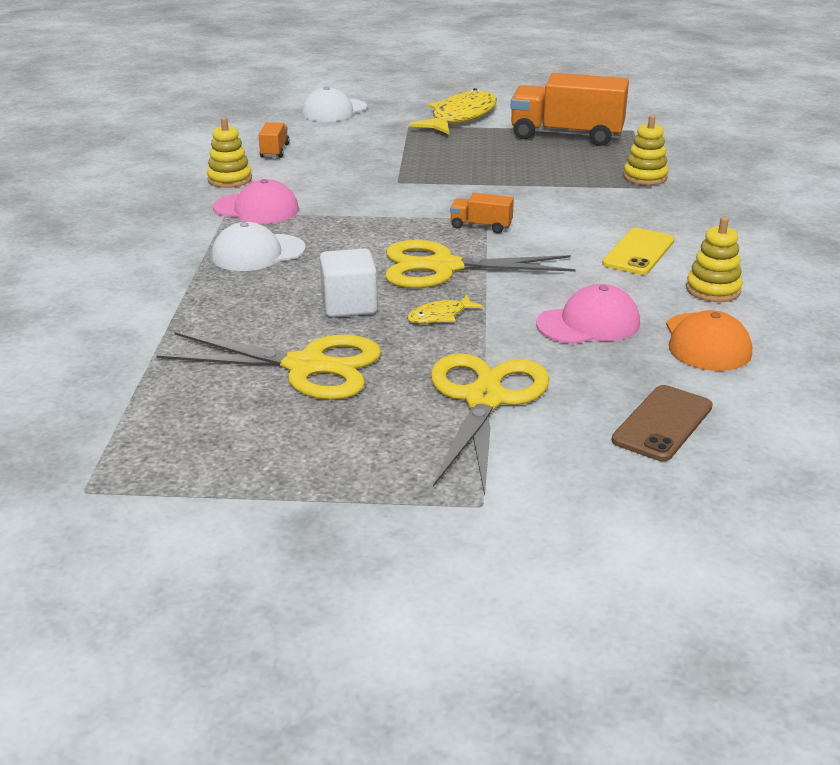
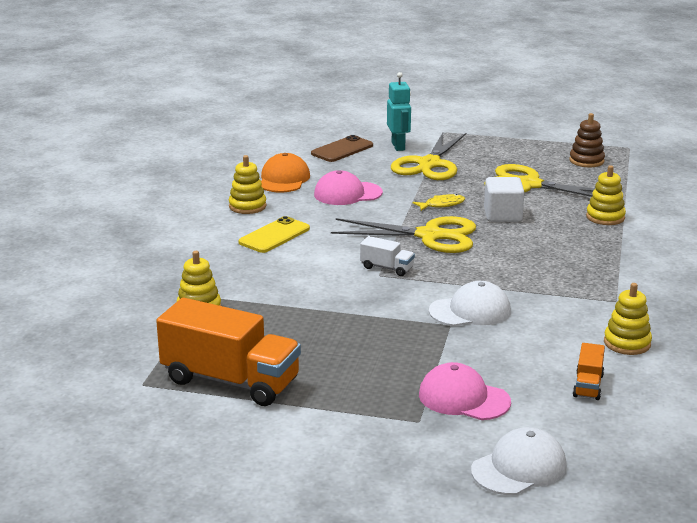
camera: 170 degrees left, 5 degrees down
white cap [212,222,306,271] -> white cap moved to [429,281,511,326]
pink cap [213,179,299,224] -> pink cap moved to [419,362,511,420]
yellow fish [409,88,497,134] -> none
orange truck [450,193,514,233] -> white truck [360,236,415,276]
none -> turquoise robot [387,72,411,151]
none -> brown stacking toy [569,113,605,167]
none -> yellow stacking toy [586,165,626,225]

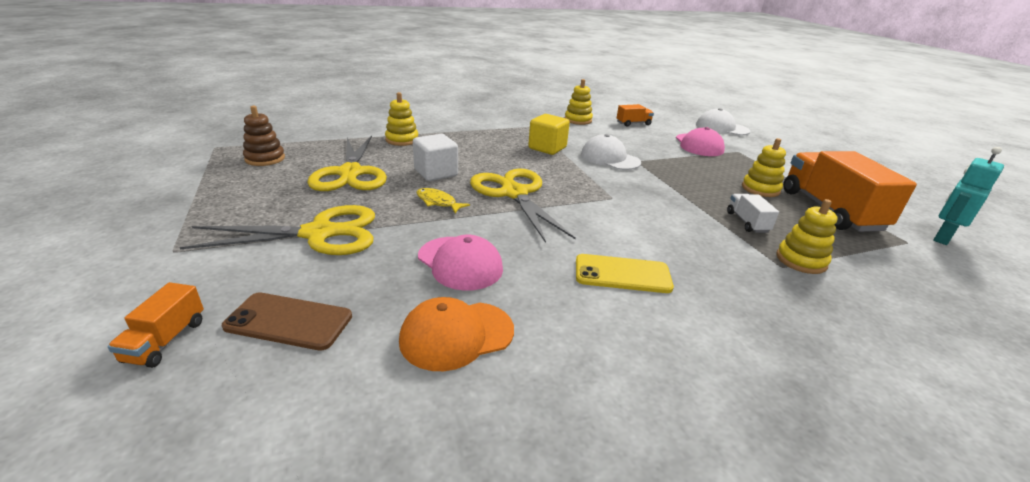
camera: 125 degrees left, 5 degrees up
yellow stacking toy [229,155,267,214] -> yellow stacking toy moved to [742,138,786,197]
white truck [360,236,415,276] -> white truck moved to [727,194,779,233]
turquoise robot [387,72,411,151] -> turquoise robot moved to [933,147,1004,245]
none -> orange truck [107,282,204,368]
none -> yellow cube [528,114,570,155]

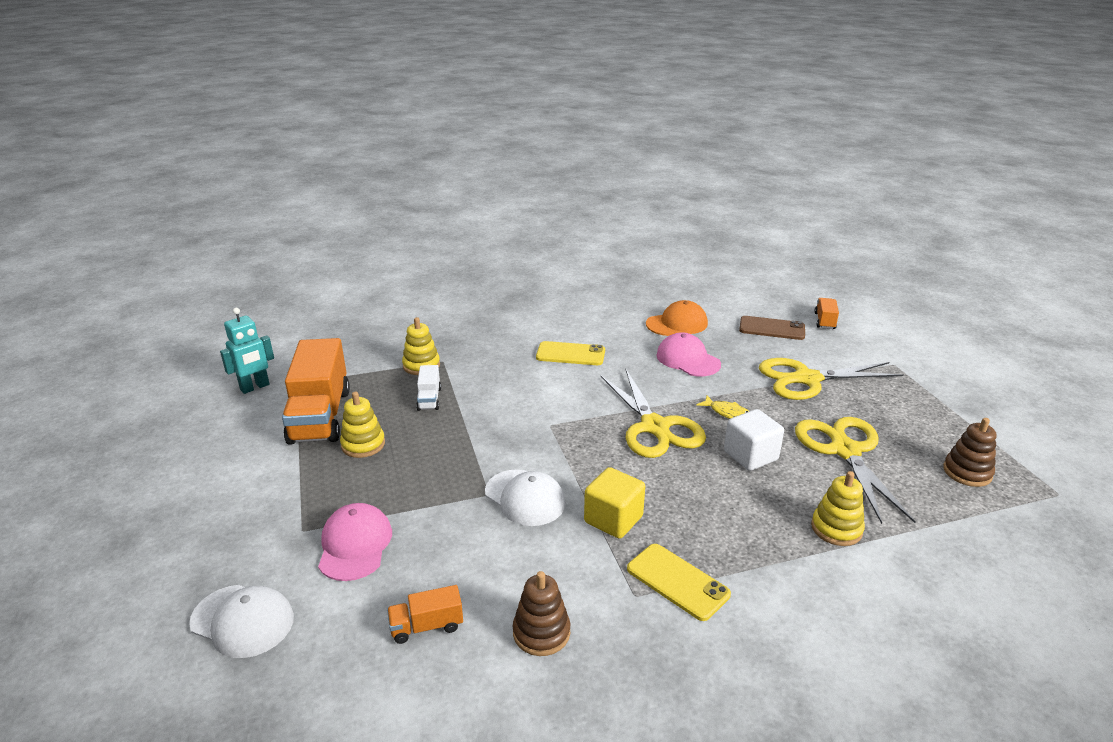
camera: 175 degrees left, 0 degrees up
yellow stacking toy [565,79,593,125] -> brown stacking toy [513,571,570,656]
none -> yellow phone [627,544,731,621]

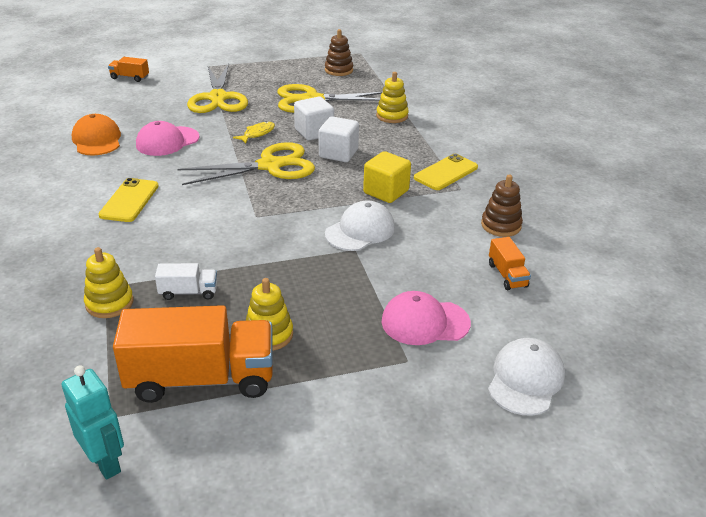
camera: 90 degrees left, 5 degrees up
brown phone [739,316,805,340] -> none
none -> white cube [319,116,359,162]

